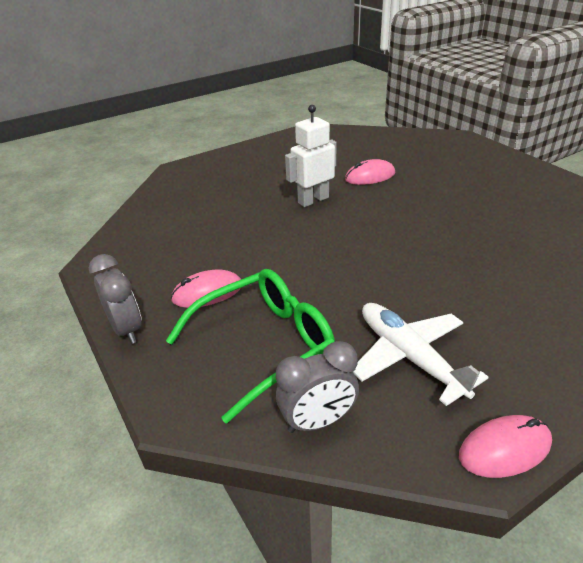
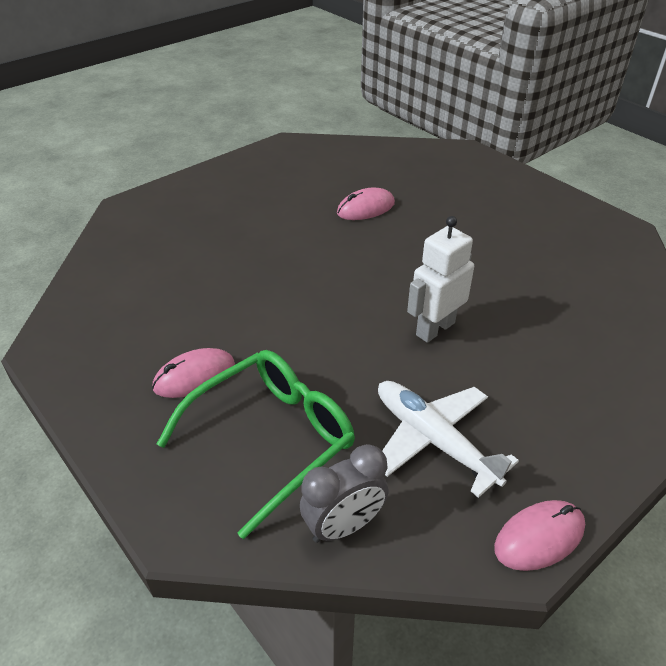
camera: 10 degrees left, 5 degrees up
grey clock [89,254,142,344] -> none
white robot [285,105,337,207] -> white robot moved to [407,216,474,343]

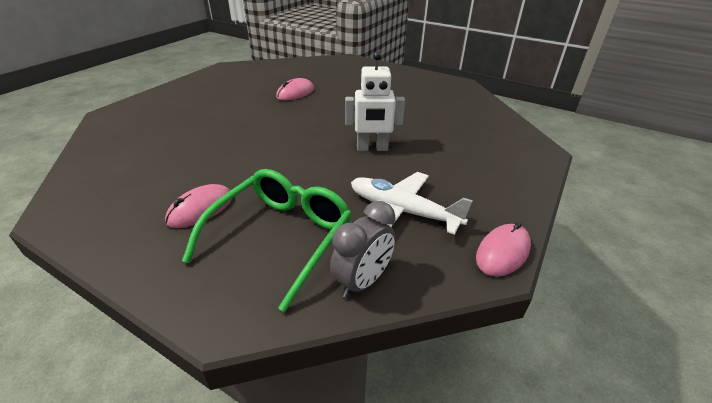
camera: 20 degrees left, 5 degrees down
white robot [407,216,474,343] -> white robot turned 120 degrees counterclockwise [345,52,405,151]

